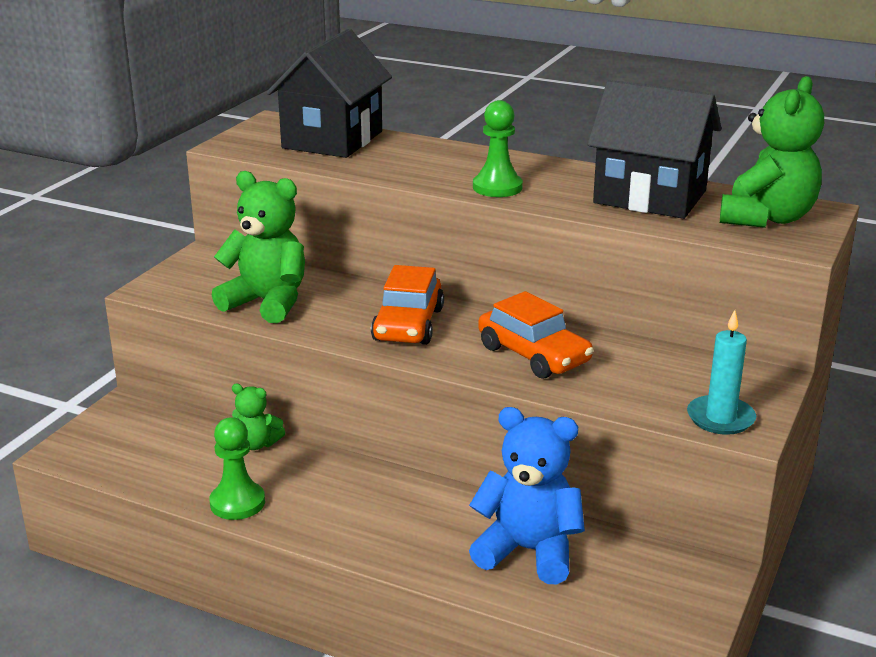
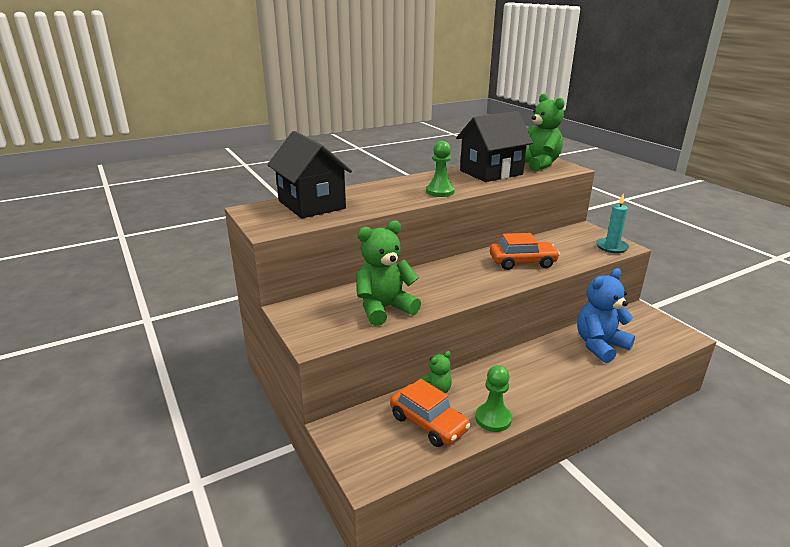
camera: 55 degrees left, 0 degrees up
orange car [371,265,444,345] -> orange car moved to [390,379,471,447]

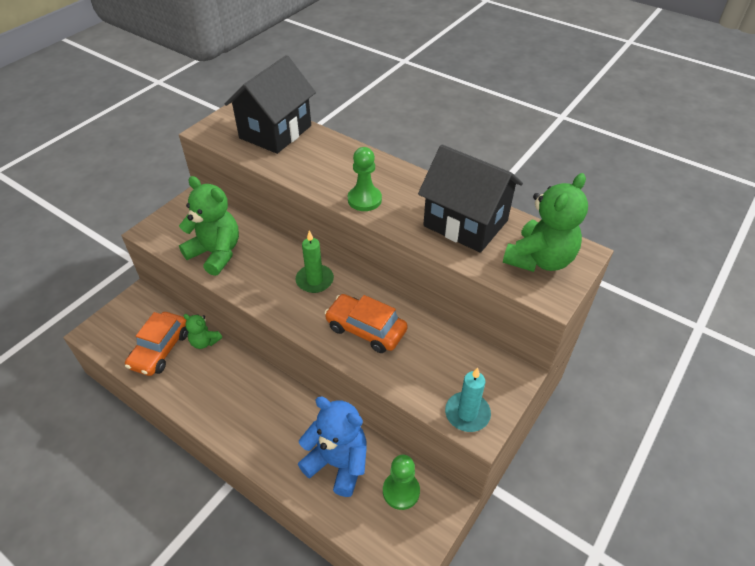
camera: 65 degrees right, 20 degrees up
green pawn [475,365,512,432] -> green pawn moved to [383,455,420,510]
orange car [490,233,560,270] -> orange car turned 150 degrees clockwise [325,294,408,353]
none -> green candle [295,231,334,293]

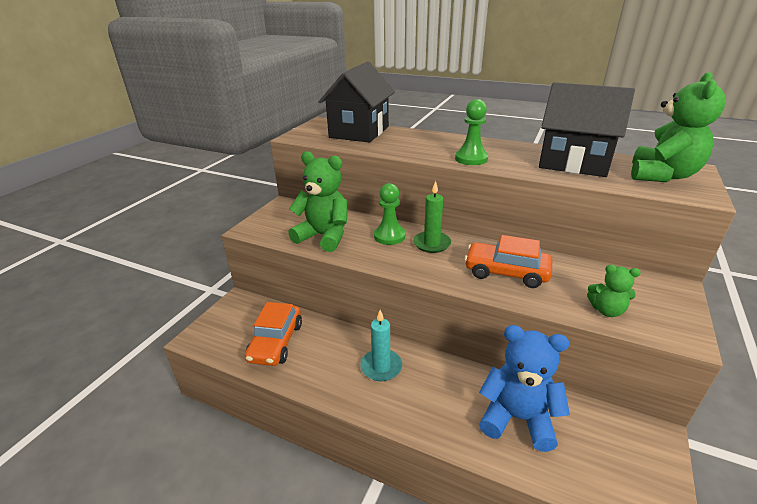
camera: 10 degrees left, 15 degrees down
green teddy bear [183,314,222,349] -> green teddy bear moved to [587,265,641,317]
green pawn [383,455,420,510] -> green pawn moved to [374,183,405,245]
turquoise candle [445,367,491,432] -> turquoise candle moved to [360,310,402,381]

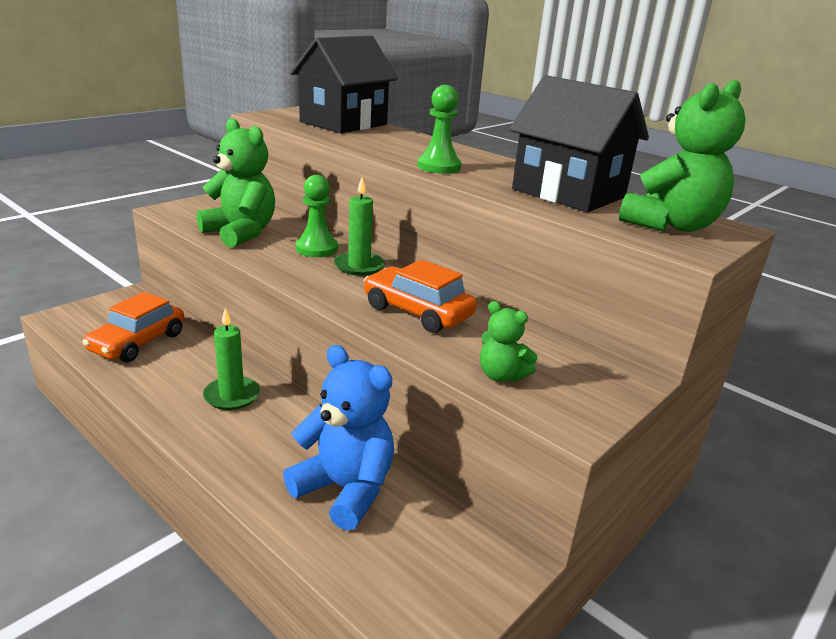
camera: 15 degrees right, 5 degrees down
turquoise candle [360,310,402,381] -> green candle [203,308,260,410]

